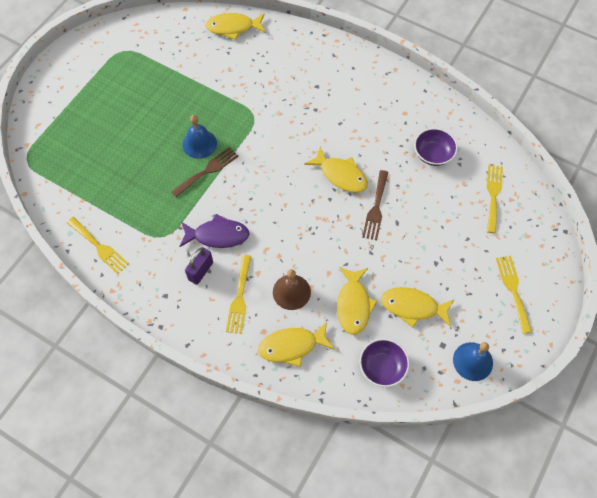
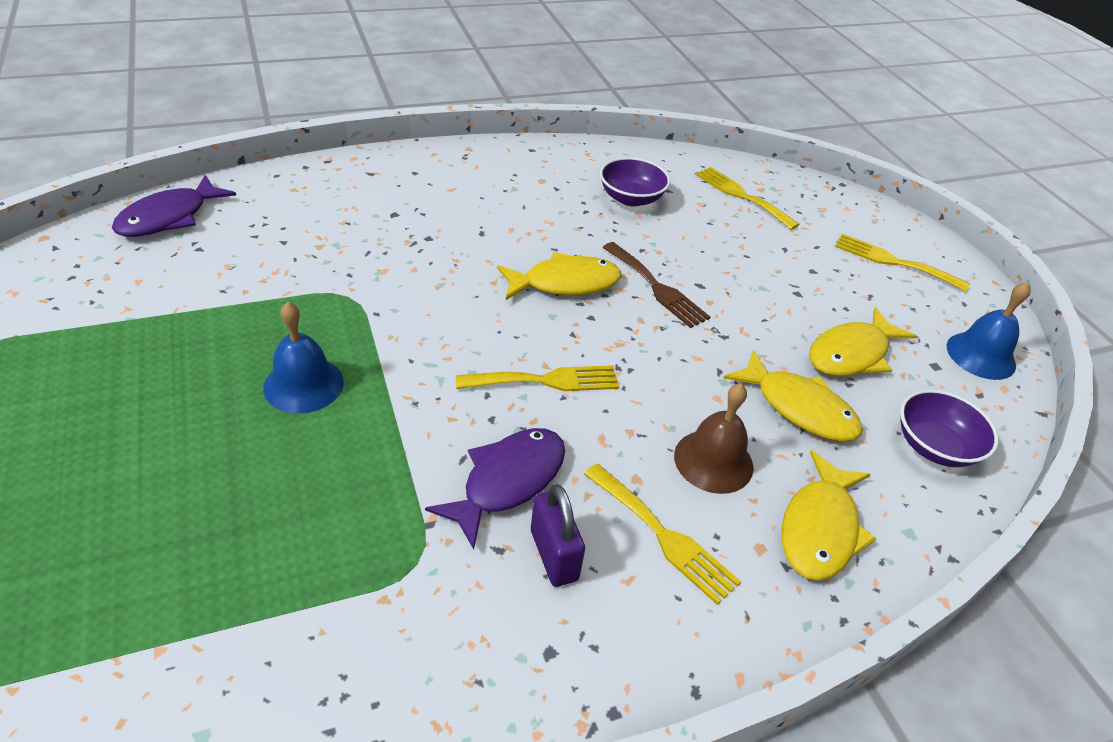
camera: 55 degrees left, 20 degrees down
yellow fork [67,217,129,274] -> yellow fork moved to [455,365,619,391]
brown fork [171,147,239,197] -> none
yellow fish [205,13,266,40] -> purple fish [112,175,236,237]

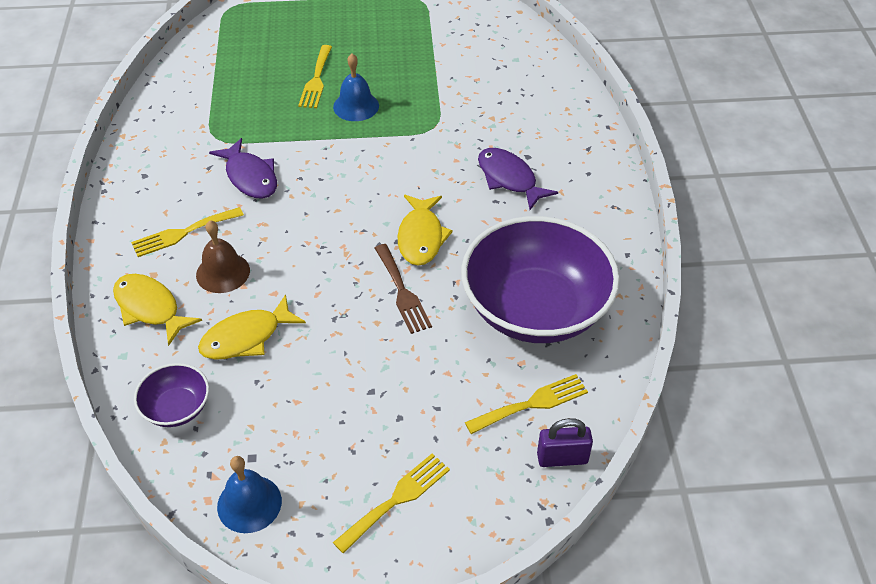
camera: 110 degrees right, 5 degrees up
purple fish [112,175,236,237] -> purple fish moved to [478,148,558,210]
yellow fork [455,365,619,391] -> yellow fork moved to [298,45,332,108]
purple padlock [531,484,585,587] -> purple padlock moved to [537,418,593,467]
purple bowl [600,157,670,206] -> purple bowl [461,216,620,343], size x2.25
brown fork [602,242,710,328] -> brown fork turned 90 degrees counterclockwise [375,244,432,334]
yellow fish [809,307,916,376] -> none

